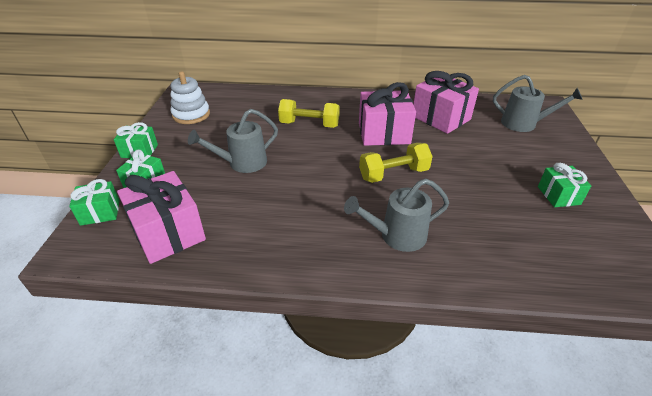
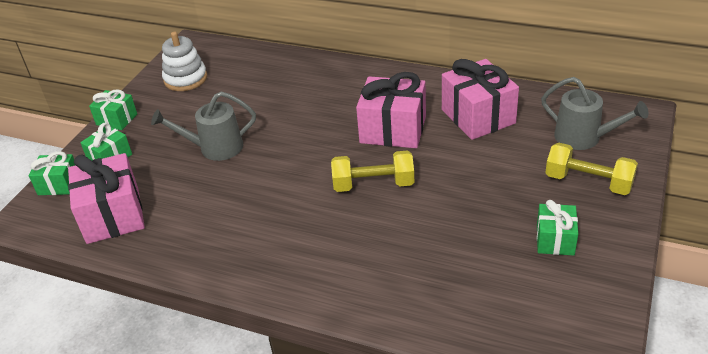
camera: 20 degrees right, 0 degrees up
yellow dumbbell [278,99,340,128] -> yellow dumbbell moved to [545,143,638,195]
grey watering can [344,179,449,252] -> none

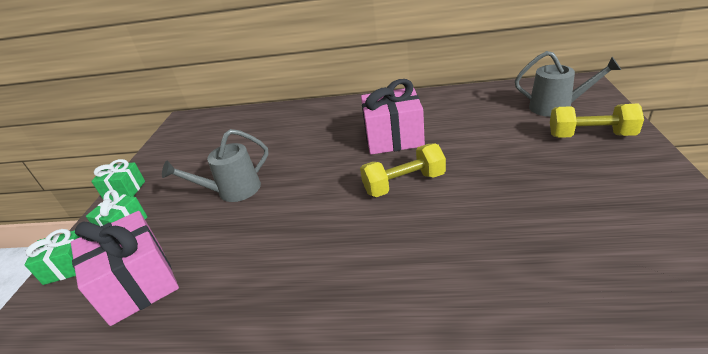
camera: 15 degrees left, 5 degrees down
white stacking toy [162,32,207,91] -> none
pink gift [442,59,519,140] -> none
green gift [537,200,578,256] -> none

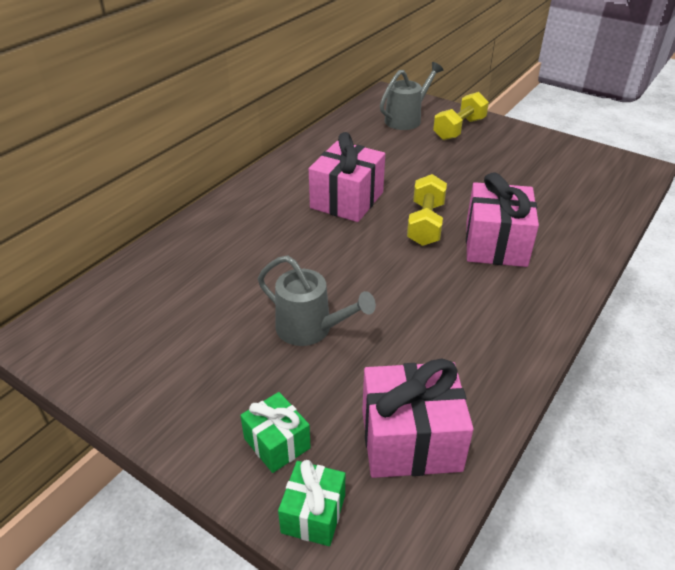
camera: 65 degrees left, 5 degrees up
green gift [91,159,145,199] -> none
grey watering can [162,129,269,202] -> grey watering can turned 60 degrees counterclockwise [258,255,376,346]
none -> pink gift [466,173,539,267]

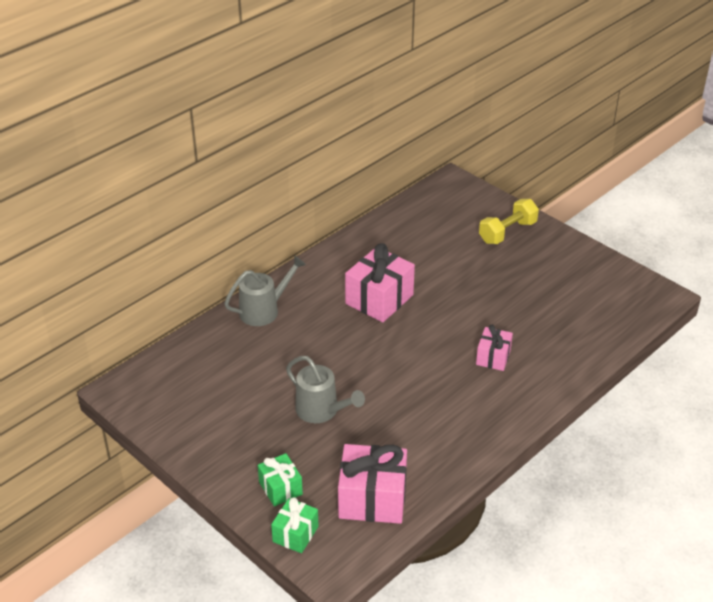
camera: 10 degrees right, 0 degrees up
grey watering can [380,62,444,130] -> grey watering can moved to [224,255,306,326]
yellow dumbbell [407,174,447,246] -> none
pink gift [466,173,539,267] -> pink gift [476,325,513,371], size x0.57

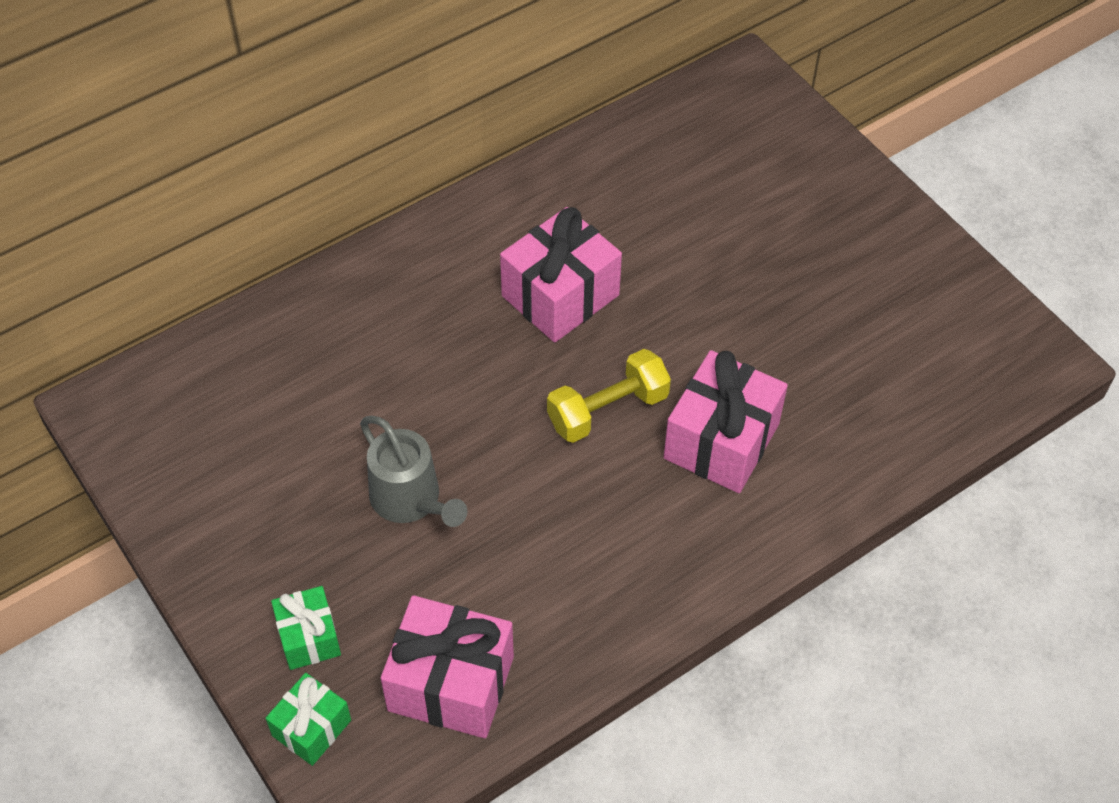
camera: 10 degrees right, 15 degrees up
grey watering can [224,255,306,326] -> none
pink gift [476,325,513,371] -> pink gift [664,350,788,493], size x1.75
yellow dumbbell [479,199,539,244] -> yellow dumbbell moved to [547,349,671,443]

